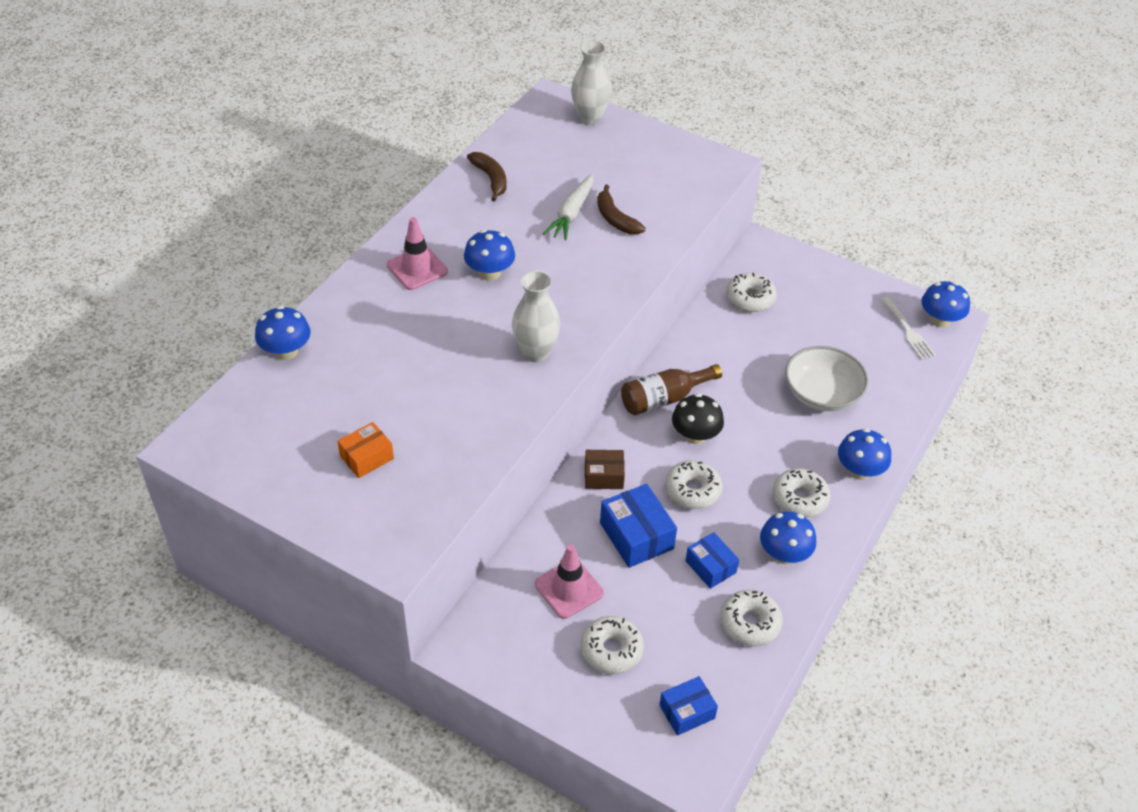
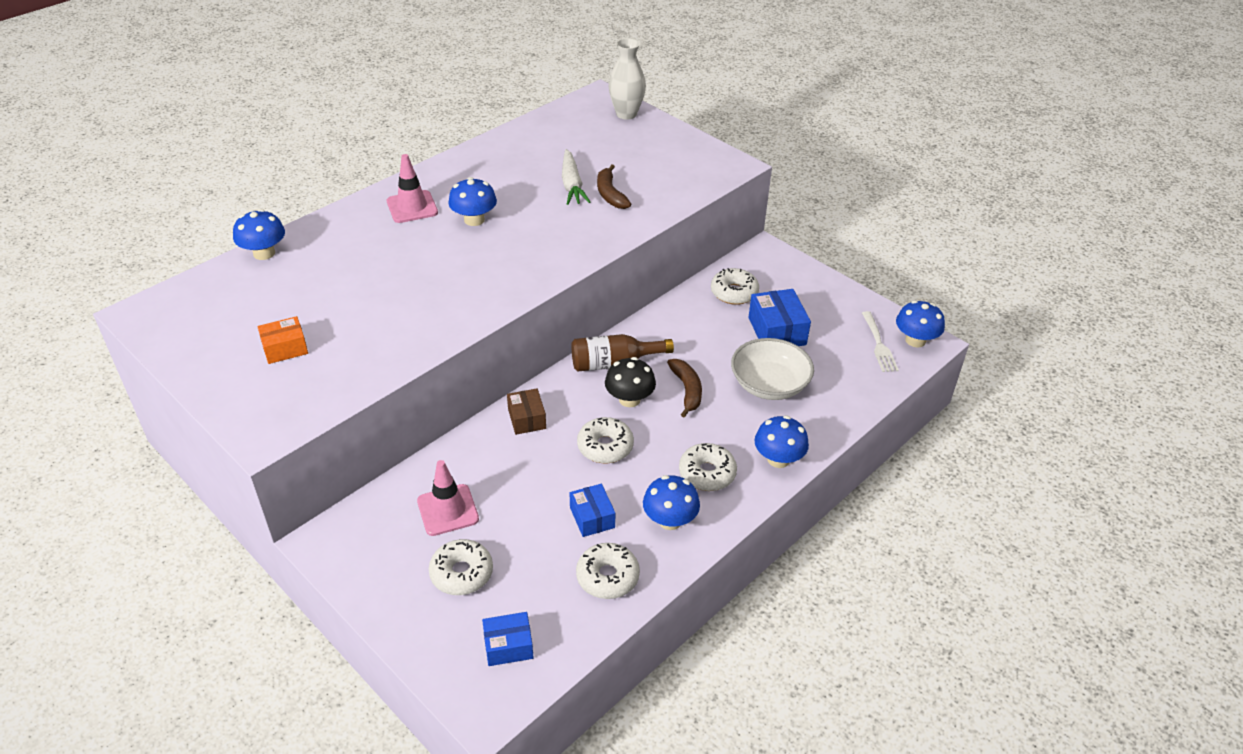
camera: 15 degrees right, 5 degrees down
brown banana [467,152,507,202] -> brown banana moved to [667,359,702,417]
white vase [512,270,561,362] -> none
white carrot [543,174,593,240] -> white carrot turned 45 degrees counterclockwise [562,149,590,205]
brown box [585,450,625,489] -> brown box turned 60 degrees clockwise [507,388,546,435]
blue box [600,484,677,568] -> blue box moved to [748,289,811,346]

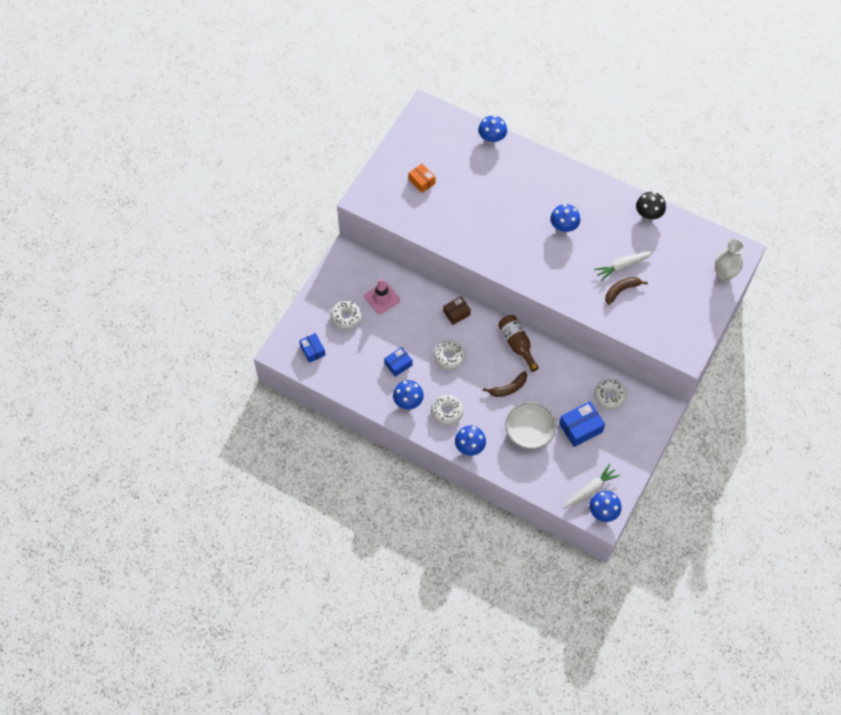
camera: 75 degrees right, 20 degrees up
pink traffic cone [387,154,438,223] -> none
white donut [576,543,640,599] -> none
black mushroom [605,357,656,407] -> black mushroom moved to [636,192,666,220]
white fork [862,311,899,372] -> white carrot [563,464,620,509]

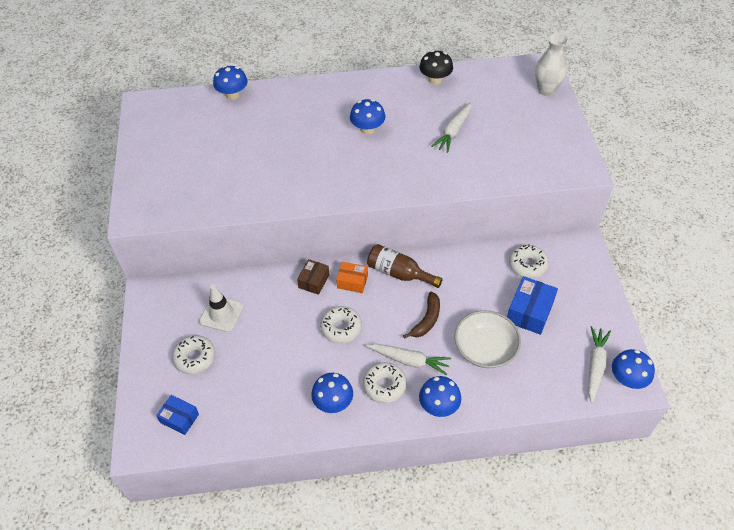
camera: 35 degrees left, 10 degrees down
pink traffic cone [364,278,400,314] -> white traffic cone [199,285,244,332]
blue box [384,347,412,377] -> none
orange box [409,164,436,193] -> orange box moved to [336,262,368,293]
brown banana [605,277,648,305] -> none
none -> white carrot [366,344,451,375]

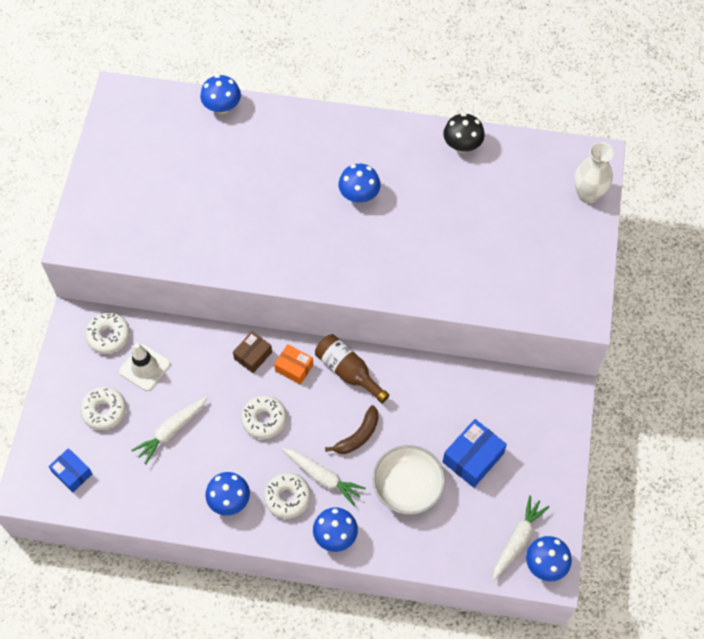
camera: 15 degrees right, 10 degrees up
white carrot [431,102,472,153] -> white carrot moved to [131,396,208,465]
white donut [509,244,549,279] -> white donut moved to [85,313,130,354]

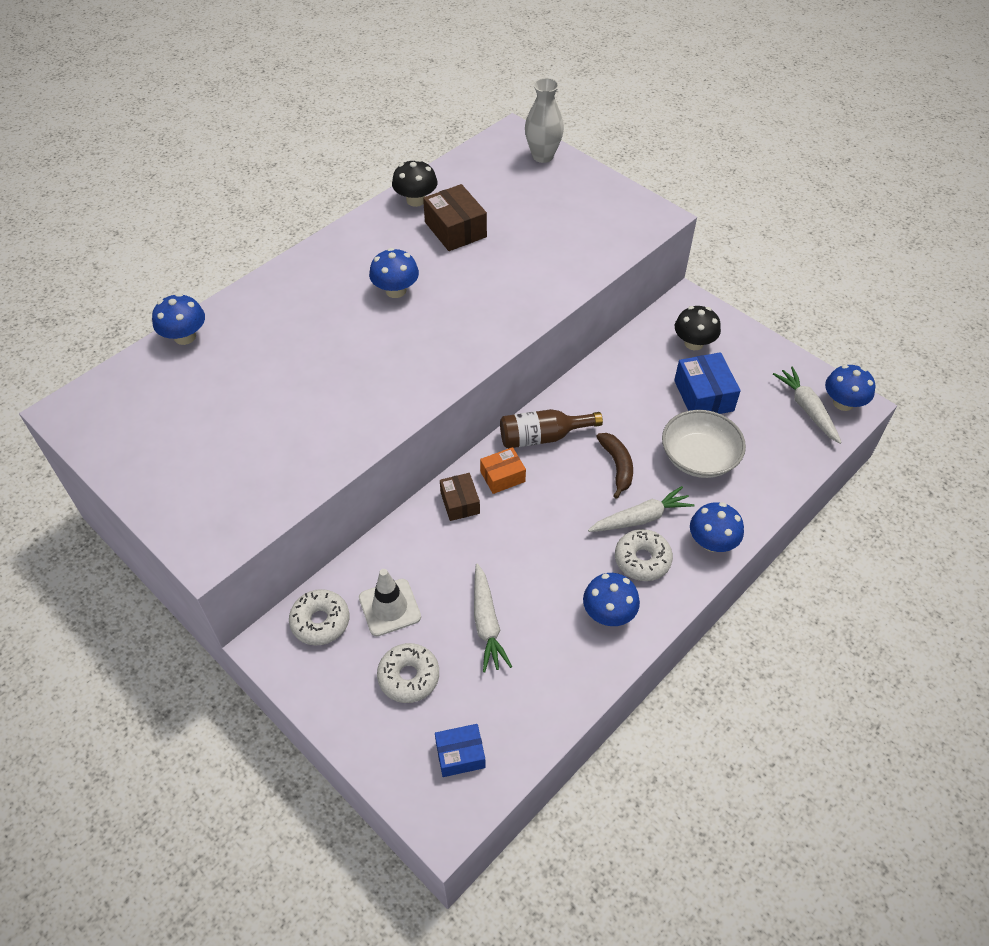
camera: 55 degrees left, 10 degrees down
white donut [241,395,287,439] -> none
none -> brown box [423,184,487,251]
none -> black mushroom [675,306,721,350]

